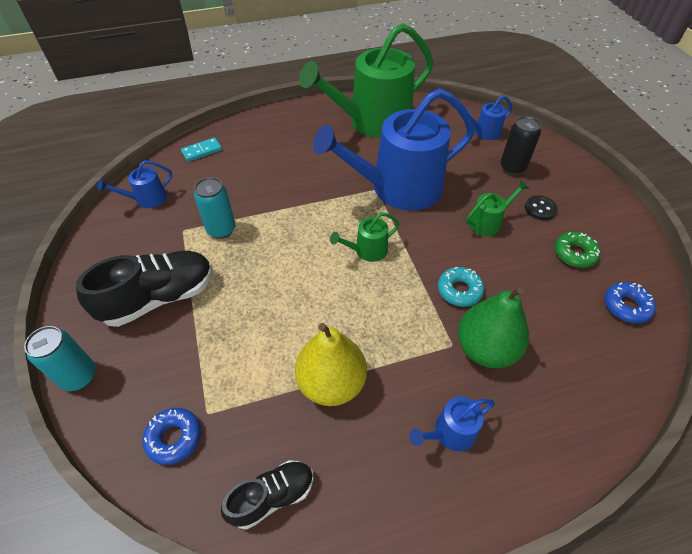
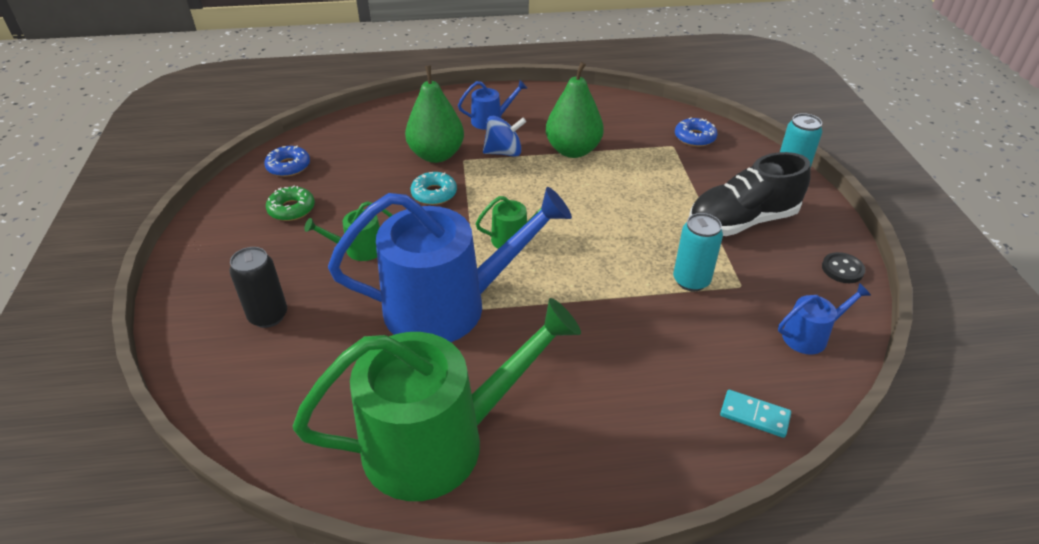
camera: 170 degrees left, 10 degrees down
turquoise domino [181,137,222,162] -> turquoise domino turned 45 degrees clockwise [720,390,791,438]
black shoe [221,460,314,530] -> none
yellow pear [295,323,367,406] -> green pear [546,62,604,158]
blue watering can [467,95,513,140] -> none
black button [525,195,558,220] -> black button moved to [822,252,865,283]
none -> blue spinning top [483,116,526,157]

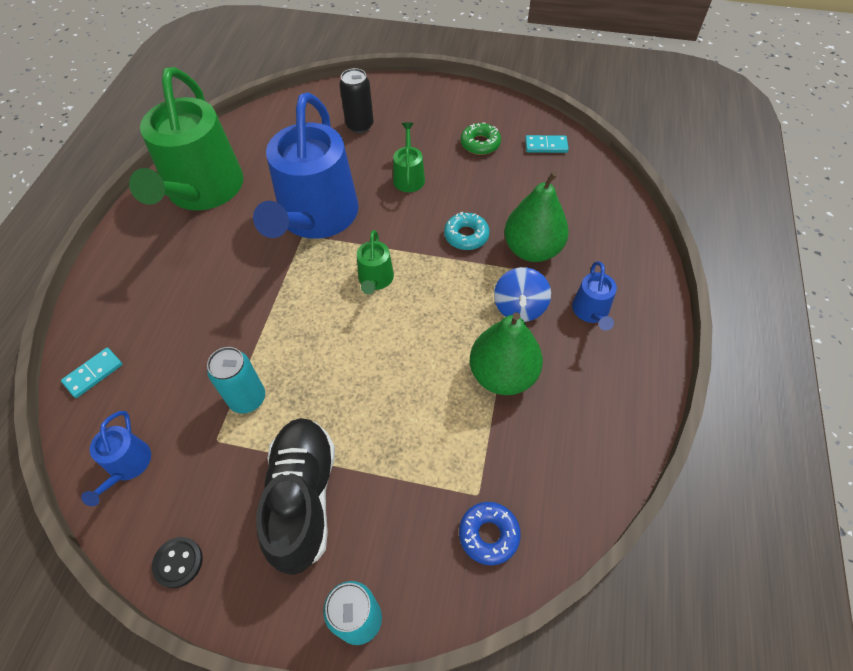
camera: 110 degrees right, 15 degrees up
blue donut [264,146,310,177] -> turquoise domino [525,135,568,153]

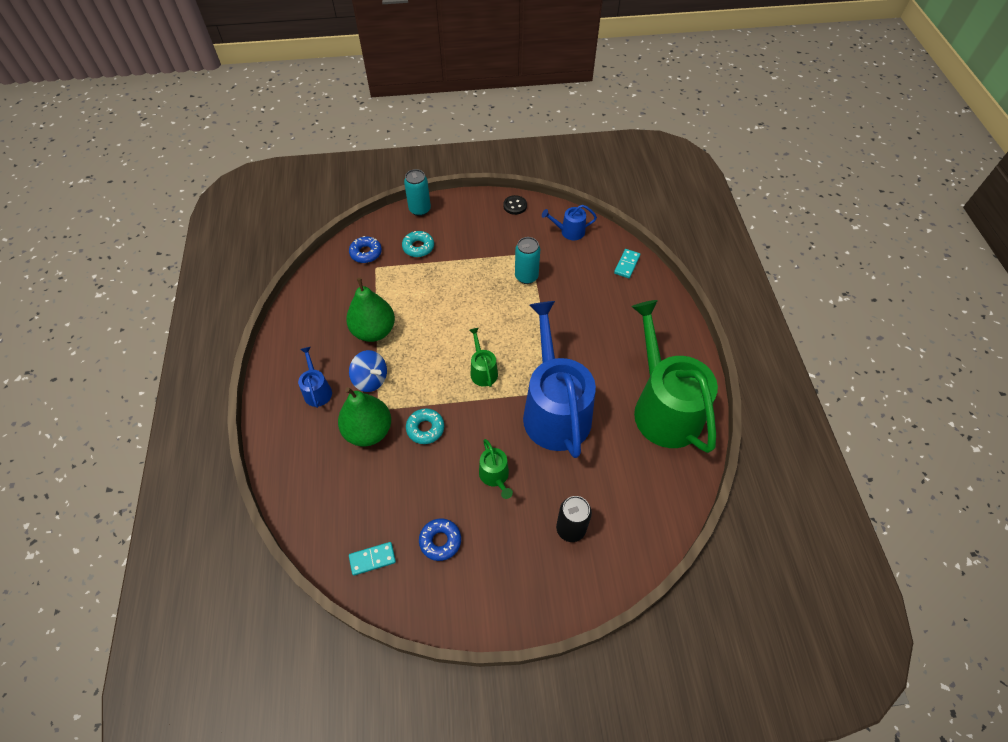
camera: 160 degrees right, 0 degrees up
blue watering can [81,411,151,506] -> blue watering can turned 75 degrees counterclockwise [542,205,597,240]
black shoe [256,418,335,575] -> none
green donut [461,123,501,155] -> blue donut [419,519,461,561]
blue spinning top [494,267,551,322] -> blue spinning top turned 135 degrees clockwise [349,350,387,392]
none -> turquoise donut [402,231,434,257]

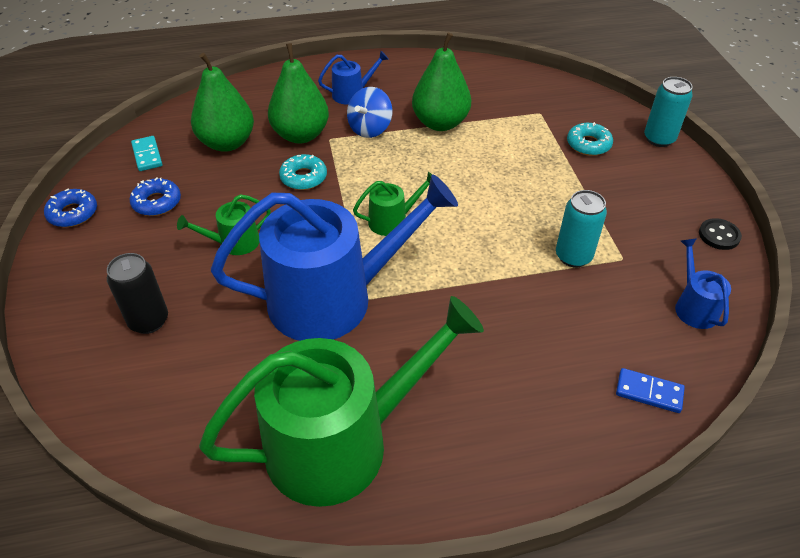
camera: 85 degrees right, 10 degrees down
blue donut [349,236,382,263] -> blue donut moved to [44,188,97,227]
turquoise domino [614,249,640,278] -> blue domino [616,368,685,413]
none -> green pear [191,53,254,152]

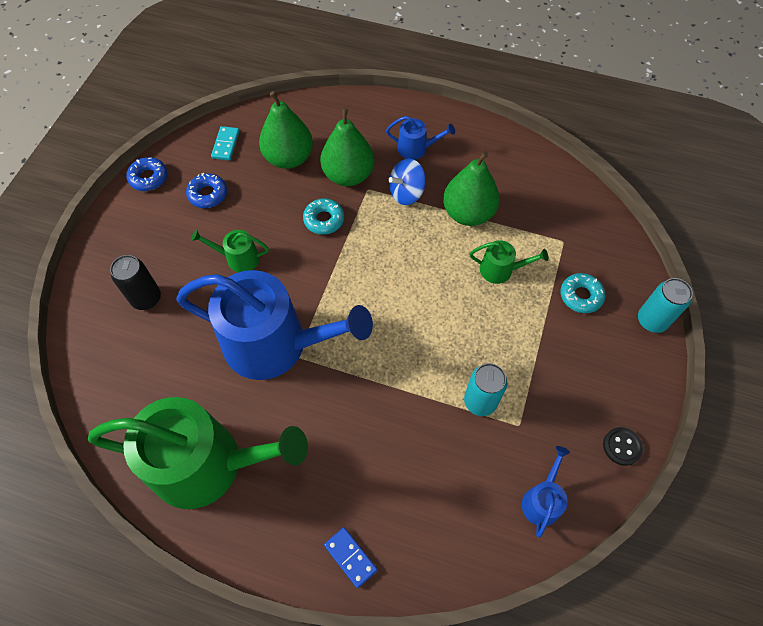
camera: 30 degrees right, 15 degrees up
green watering can [353,172,432,236] -> green watering can moved to [469,241,548,284]
blue domino [616,368,685,413] -> blue domino moved to [324,527,378,588]

